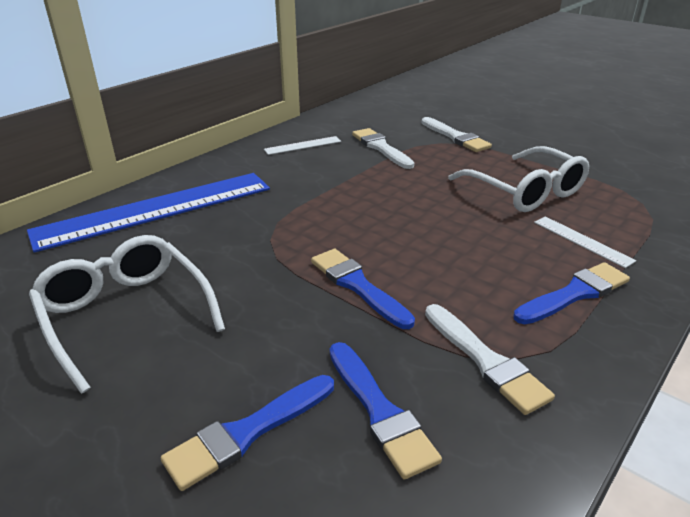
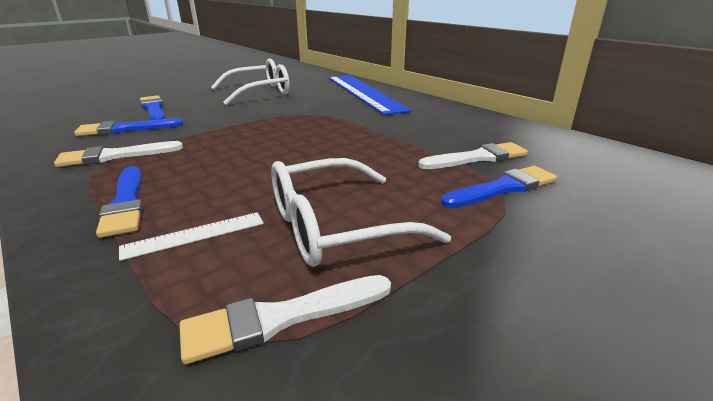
camera: 100 degrees right, 5 degrees down
white ruler [264,136,341,155] -> none
blue brush [311,249,415,329] -> blue brush moved to [441,166,557,208]
white brush [421,117,492,152] -> white brush moved to [179,275,391,364]

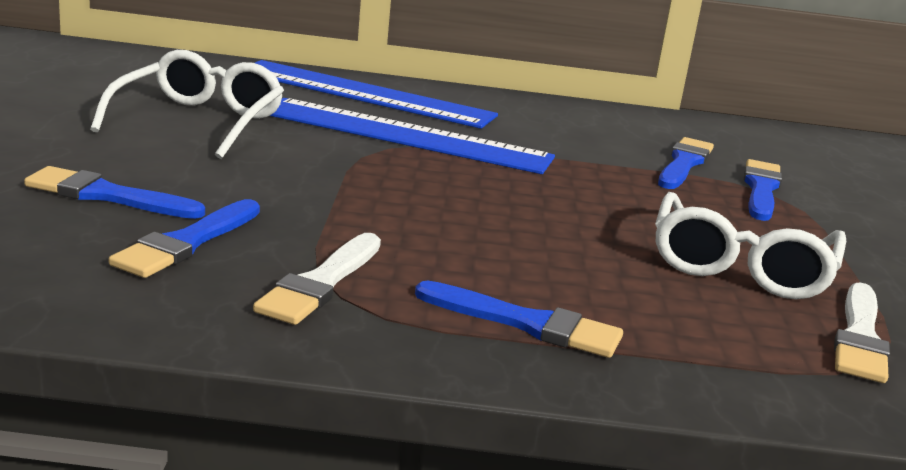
camera: 50 degrees left, 5 degrees down
white ruler [119,212,264,261] -> none
white brush [418,142,528,169] -> blue brush [658,137,714,189]
none -> blue ruler [270,98,555,174]

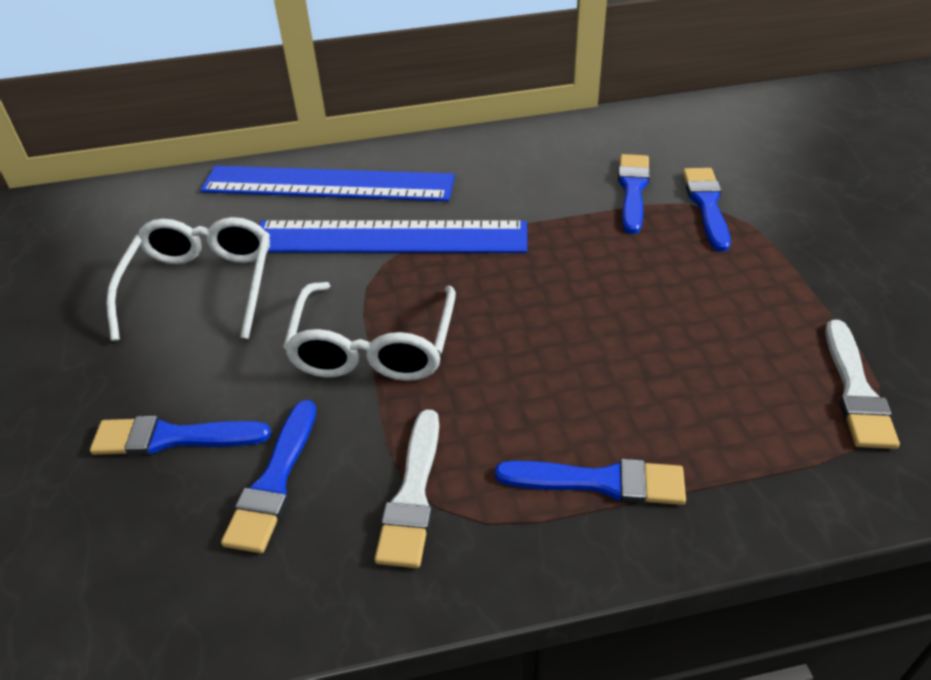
camera: 10 degrees left, 20 degrees up
white glasses [655,192,846,299] -> white glasses moved to [283,282,456,381]

